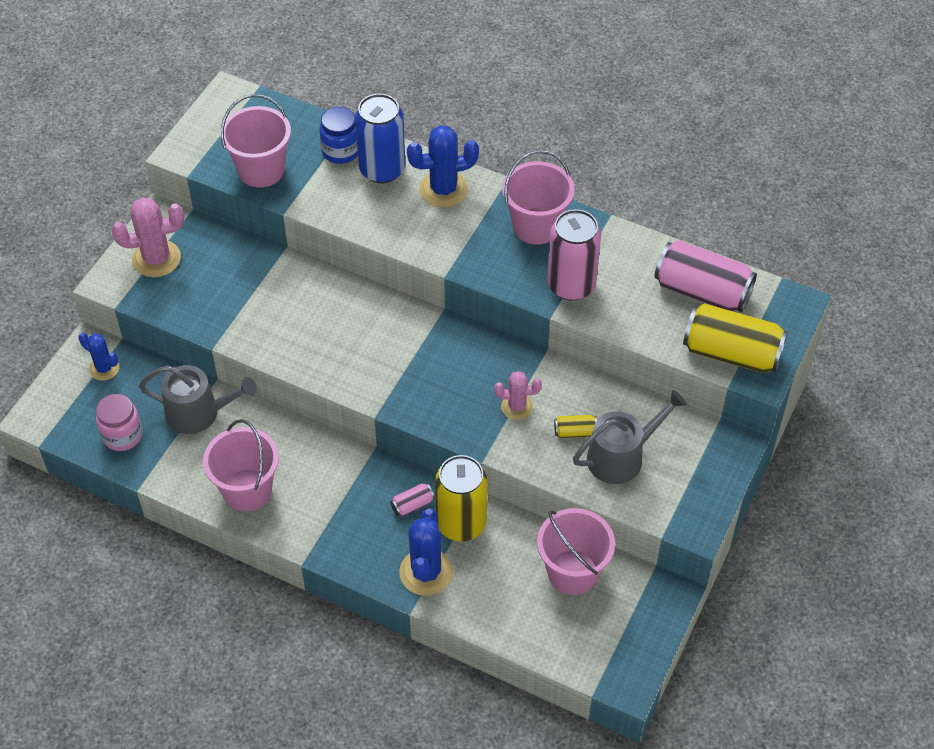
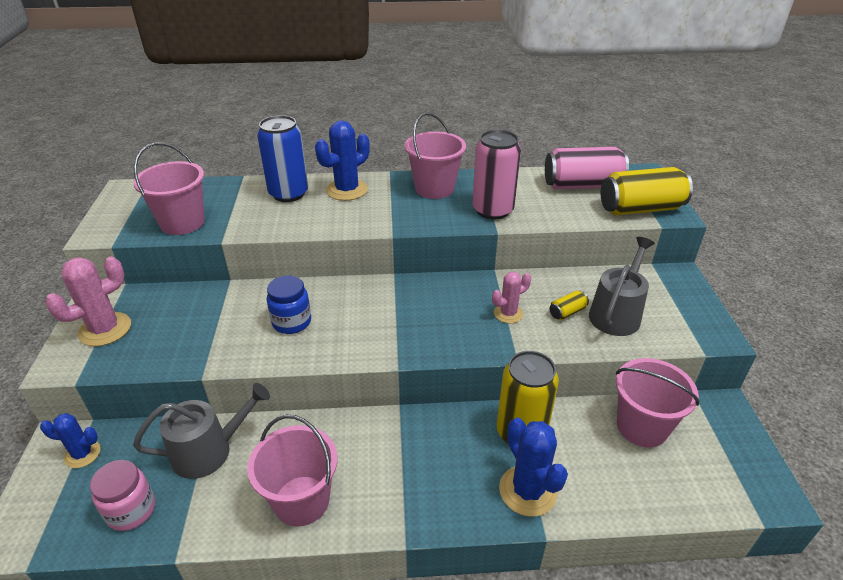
camera: 30 degrees left, 15 degrees down
blue jar [319,107,358,164] -> blue jar moved to [267,276,311,334]
pink can [390,483,435,517] -> none

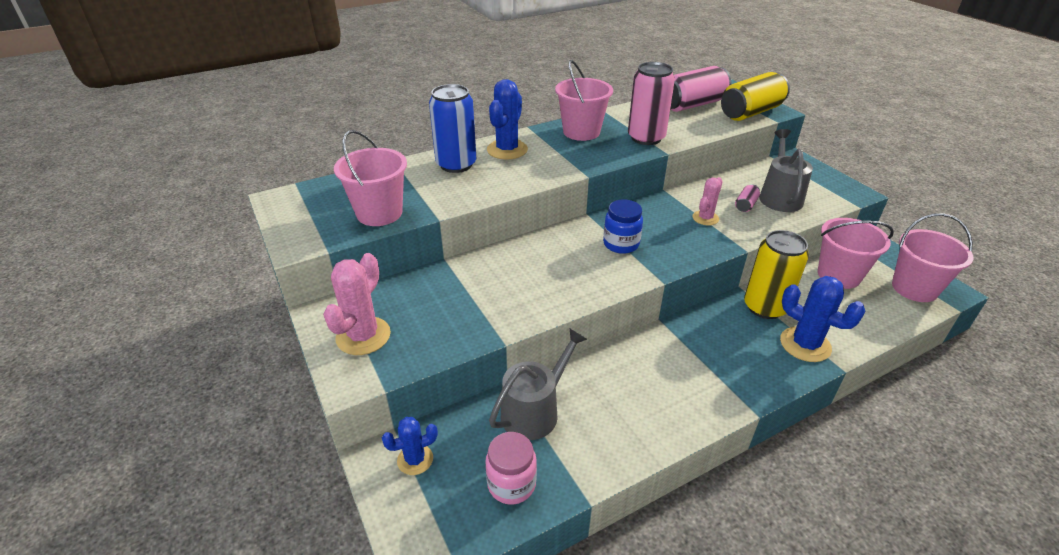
camera: 25 degrees left, 0 degrees up
pink bucket [247,415,337,527] -> pink bucket moved to [892,213,974,302]
blue jar [267,276,311,334] -> blue jar moved to [603,199,643,254]
yellow can [549,291,589,320] -> pink can [735,184,760,212]

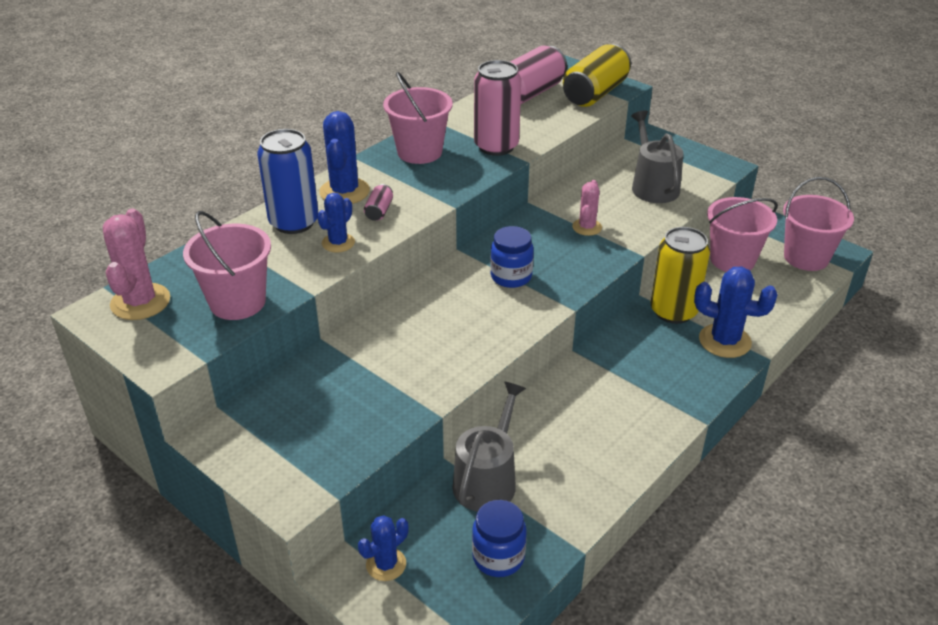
camera: 20 degrees left, 0 degrees up
pink cactus [323,253,391,355] -> pink cactus moved to [103,209,170,320]
pink jar [485,432,537,505] -> blue jar [472,500,527,577]
pink can [735,184,760,212] -> pink can moved to [364,184,393,221]
none -> blue cactus [317,193,355,253]

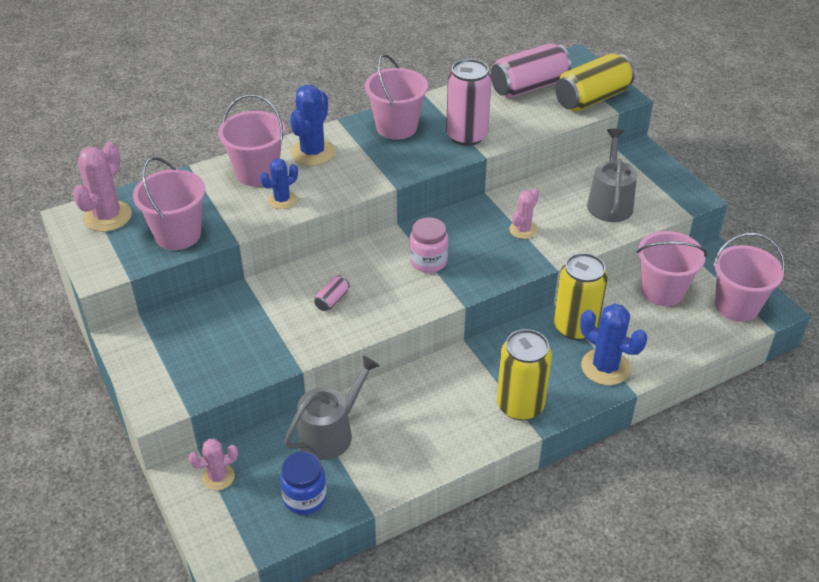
camera: 20 degrees right, 5 degrees up
blue can [257,129,319,234] -> pink bucket [218,94,285,186]
blue cactus [358,515,409,581] -> pink cactus [188,439,238,490]
pink can [364,184,393,221] -> pink can moved to [314,275,349,311]
blue jar [490,226,534,288] -> pink jar [409,217,448,273]
none -> yellow can [497,329,552,420]

